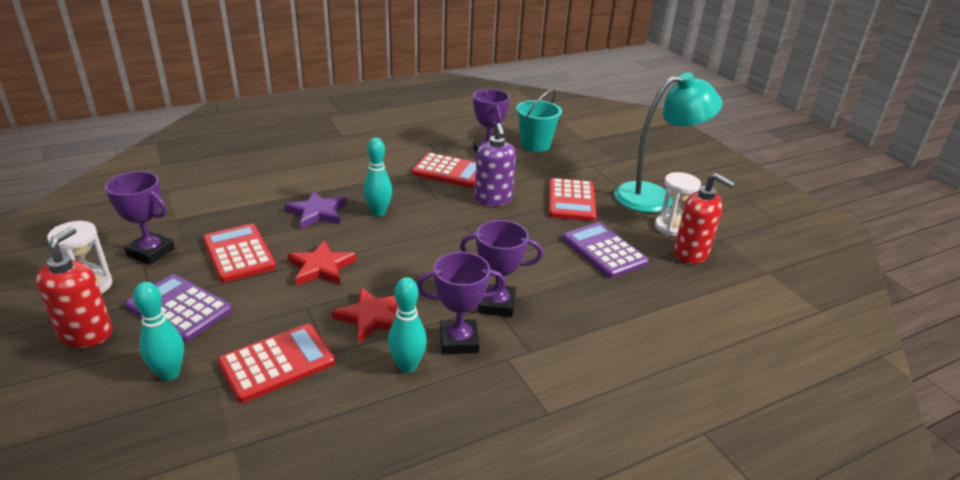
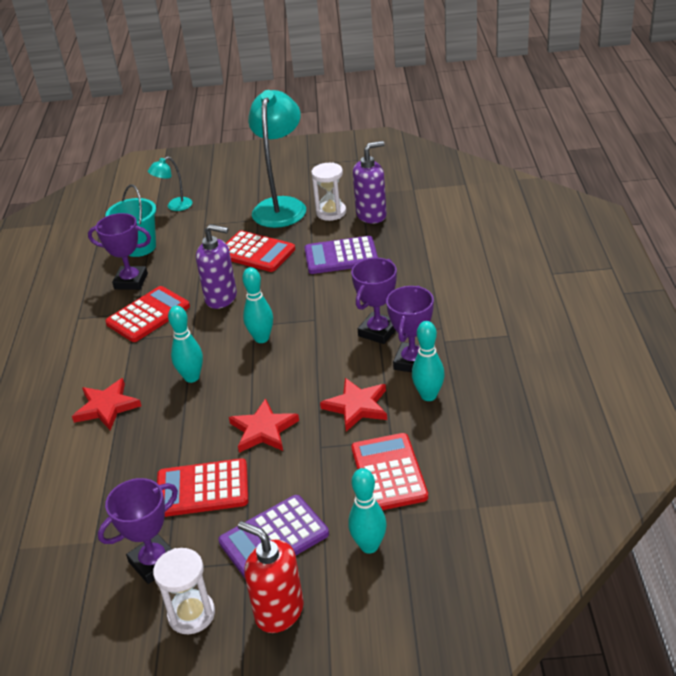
camera: 60 degrees left, 5 degrees up
purple star [285,190,347,229] -> none
red soap dispenser [674,173,735,264] -> purple soap dispenser [353,141,387,224]
none -> red star [72,378,141,430]
none -> turquoise lamp [148,157,192,211]
none -> turquoise bowling pin [242,267,273,343]

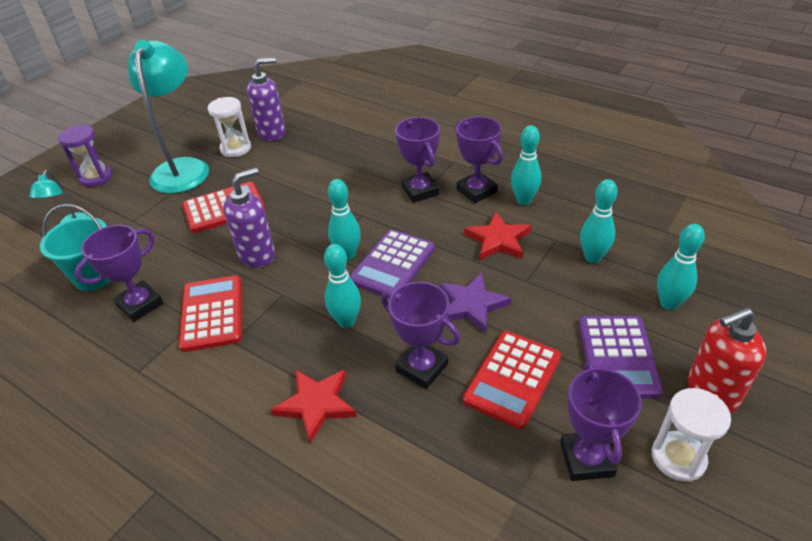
camera: 55 degrees left, 5 degrees up
red star [229,398,299,453] -> purple star [440,273,512,333]
turquoise lamp [248,90,306,228] -> turquoise lamp turned 45 degrees clockwise [128,40,209,194]
purple calculator [304,236,378,274] -> purple calculator moved to [350,229,435,298]
red calculator [351,433,428,510] -> turquoise bowling pin [580,179,618,263]
purple soap dispenser [353,141,387,224] -> purple soap dispenser turned 60 degrees clockwise [247,58,286,141]
none -> purple hourglass [58,124,112,187]
none -> purple trophy [381,282,460,389]

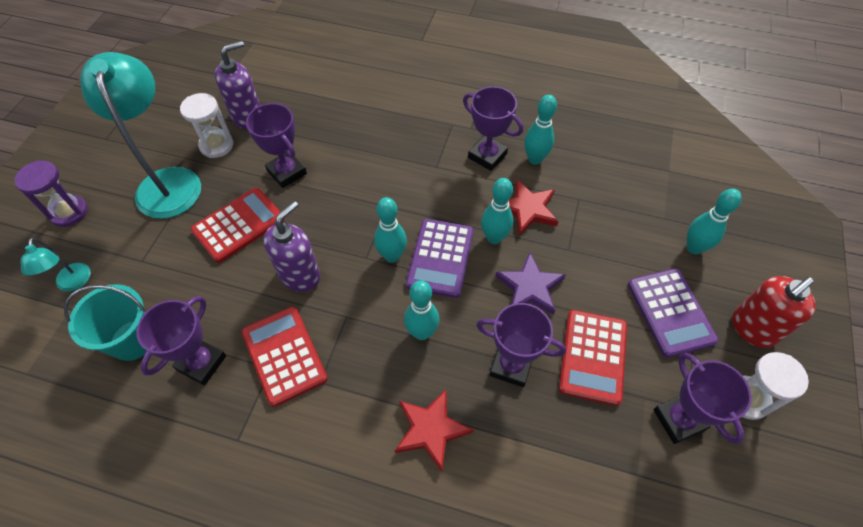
camera: 20 degrees left, 15 degrees up
purple trophy [395,117,440,203] -> purple trophy moved to [246,103,307,188]
turquoise bowling pin [580,179,618,263] -> turquoise bowling pin moved to [481,178,513,244]

